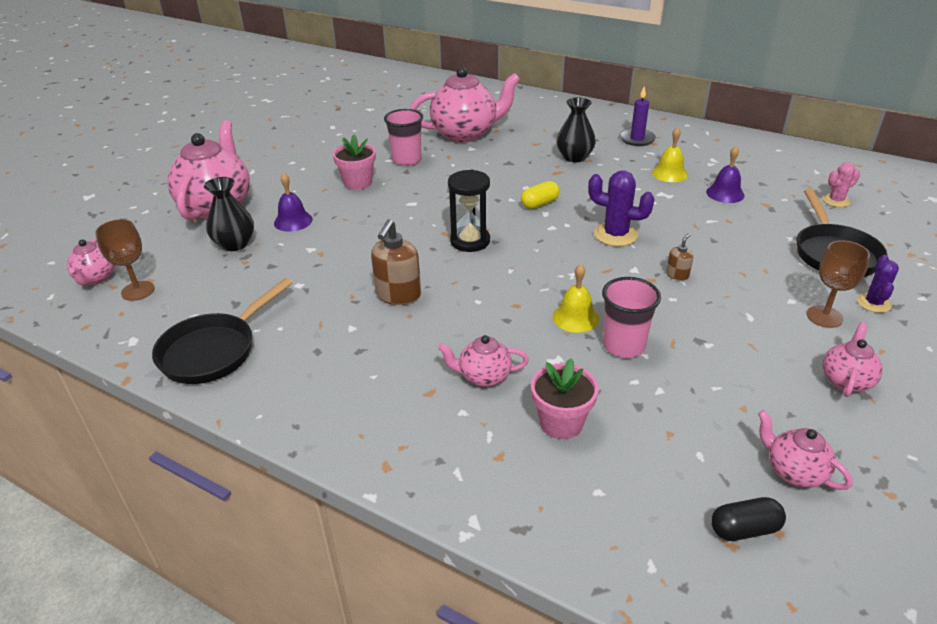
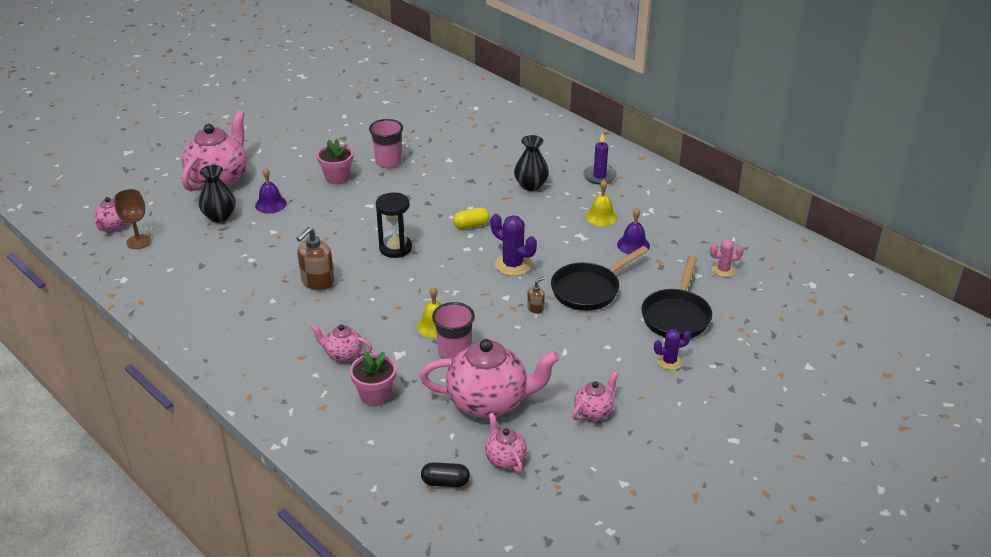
camera: 15 degrees right, 0 degrees up
black pan [152,278,292,384] -> black pan moved to [551,246,648,311]
pink teapot [410,67,520,142] -> pink teapot moved to [420,339,560,418]
brown goblet [807,240,870,328] -> none
purple cactus [857,255,899,313] -> purple cactus turned 45 degrees clockwise [654,329,691,370]

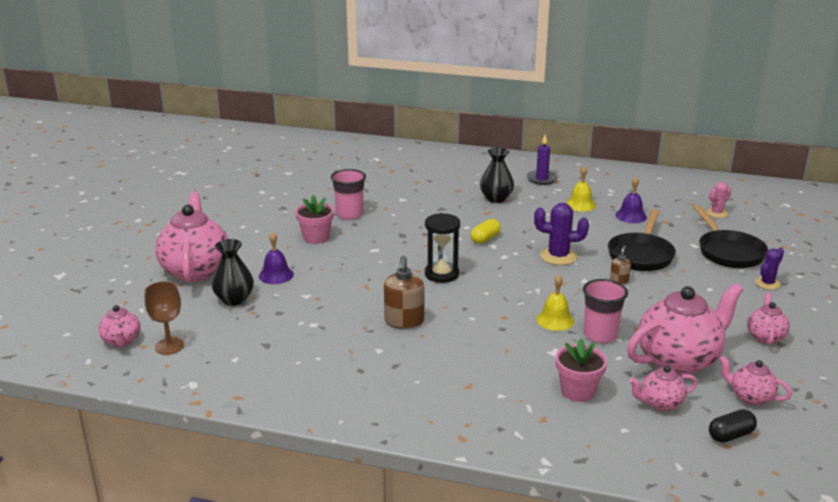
camera: 30 degrees left, 10 degrees down
pink teapot [310,324,372,362] -> pink teapot moved to [629,365,698,411]

